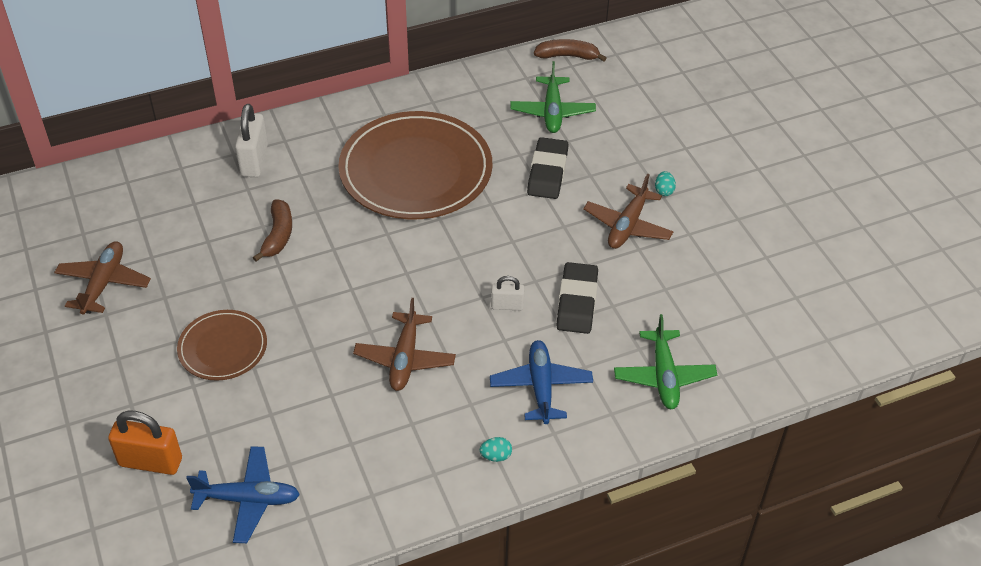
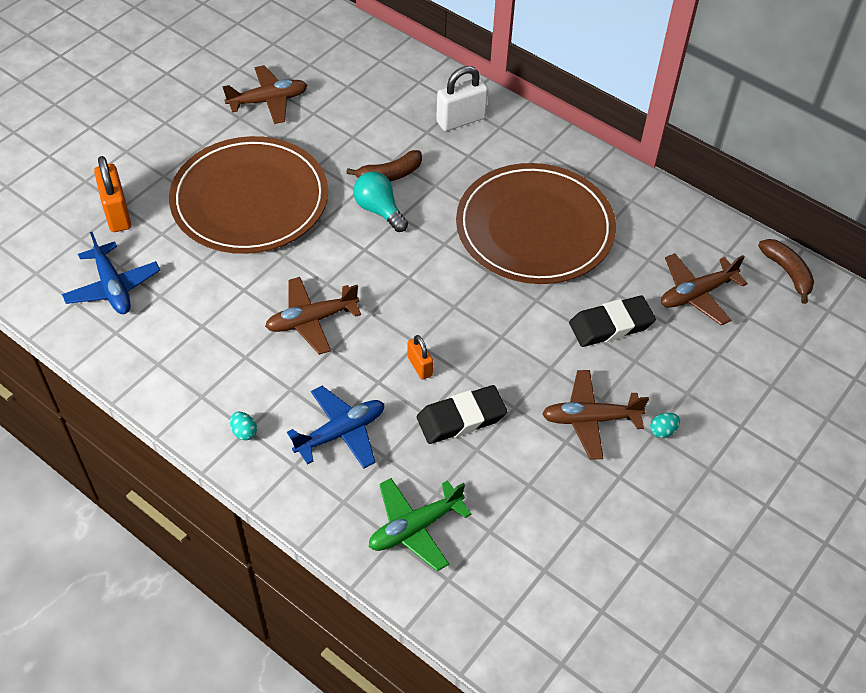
camera: 60 degrees right, 5 degrees up
brown plate [177,310,267,380] -> brown plate [169,136,328,254], size x1.95
white padlock [491,276,524,310] -> orange padlock [408,335,433,380]
green plane [510,61,596,133] -> brown plane [661,253,748,325]
none -> turquoise light bulb [353,171,408,232]

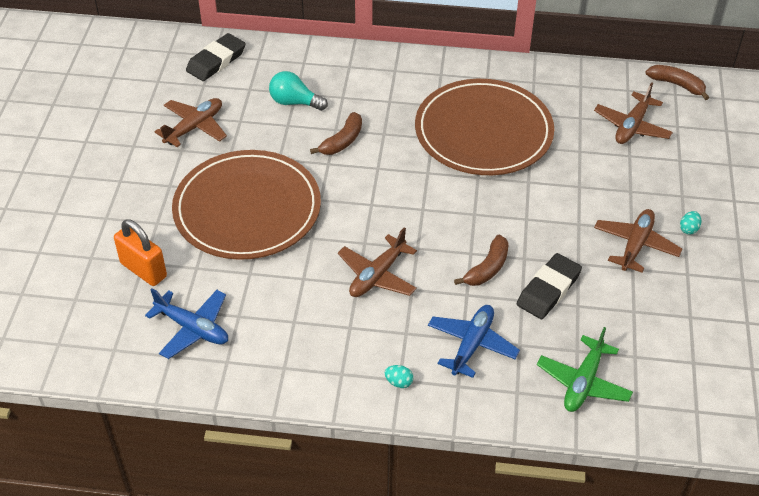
camera: 30 degrees left, 5 degrees down
turquoise light bulb [353,171,408,232] -> turquoise light bulb moved to [269,71,328,111]
orange padlock [408,335,433,380] -> brown banana [454,235,509,286]
white padlock [436,66,488,131] -> none
brown plane [542,370,649,460] -> brown plane turned 150 degrees clockwise [594,209,682,273]
black eraser [569,295,656,347] -> black eraser moved to [186,33,246,81]

